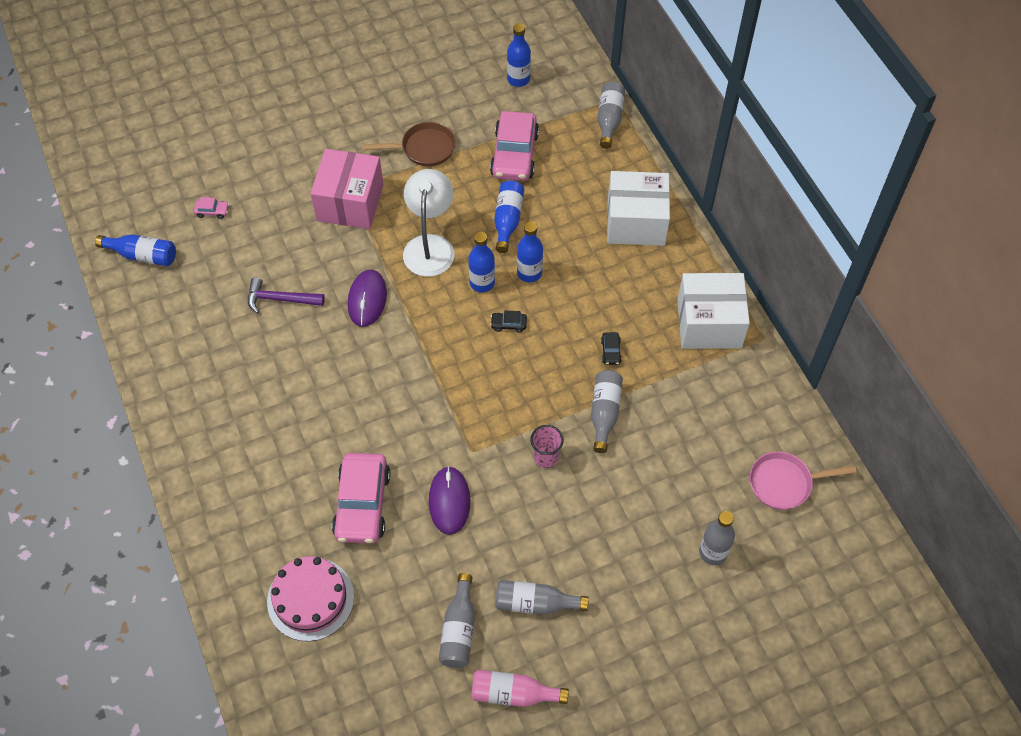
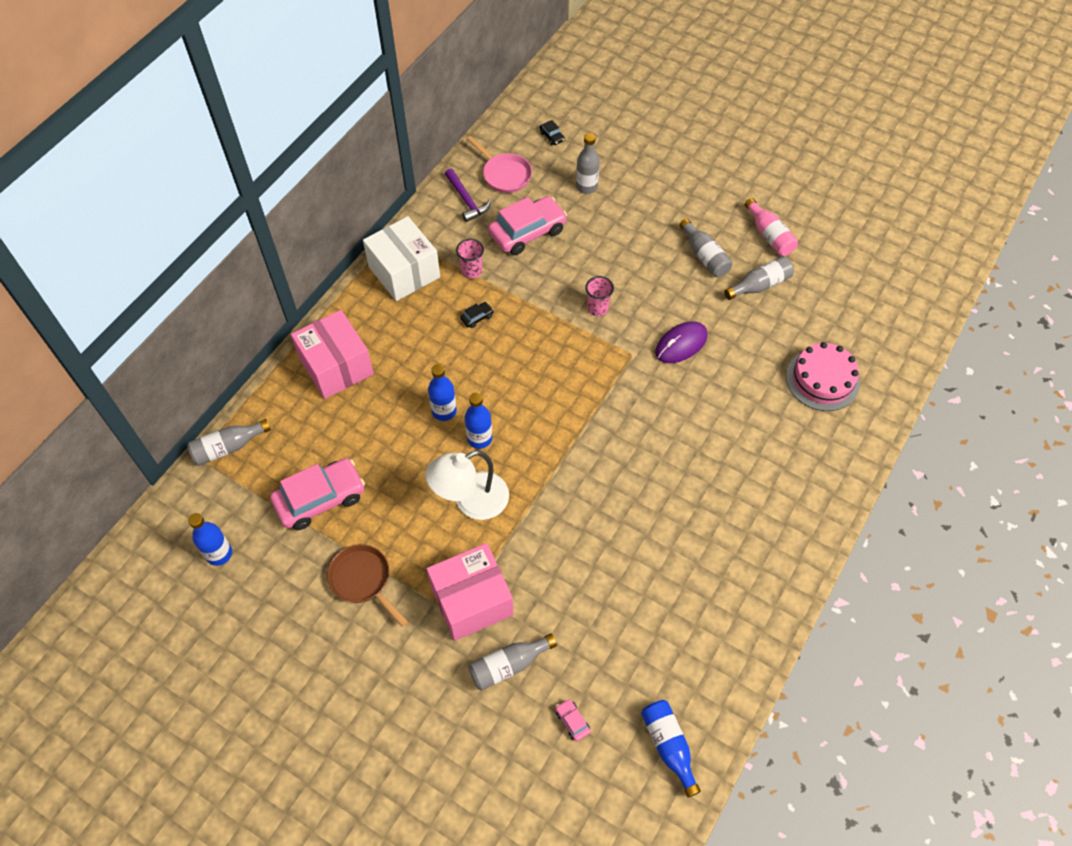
camera: 125 degrees left, 0 degrees up
purple hammer [248,278,325,314] -> purple hammer moved to [445,169,491,222]
pink car [332,453,390,543] -> pink car moved to [488,196,567,255]
purple mouse [348,270,387,327] -> none
black car [490,311,527,333] -> black car moved to [540,120,565,145]
blue bottle [494,180,524,253] -> none
grey bottle [591,370,623,453] -> grey bottle moved to [468,633,557,691]
white box [607,171,670,246] -> pink box [291,310,374,399]
none -> pink cup [456,239,484,279]

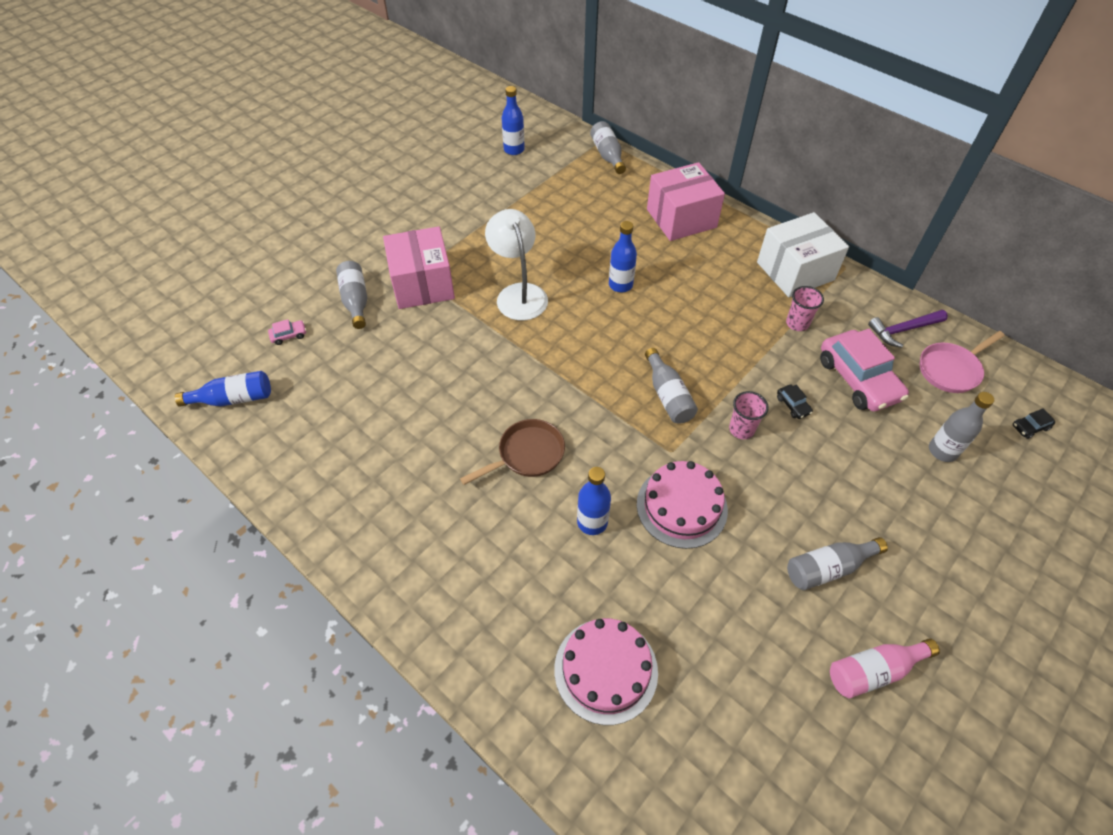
camera: 100 degrees right, 5 degrees down
pink car [270,458,365,530] -> none
brown pan [327,544,408,627] -> brown pan moved to [460,419,565,485]
black car [460,302,494,328] -> black car moved to [777,385,813,419]
blue bottle [465,393,492,449] -> blue bottle moved to [577,467,611,535]
purple mouse [655,321,708,363] -> pink cake [637,461,728,549]
grey bottle [724,256,794,300] -> grey bottle moved to [645,348,698,424]

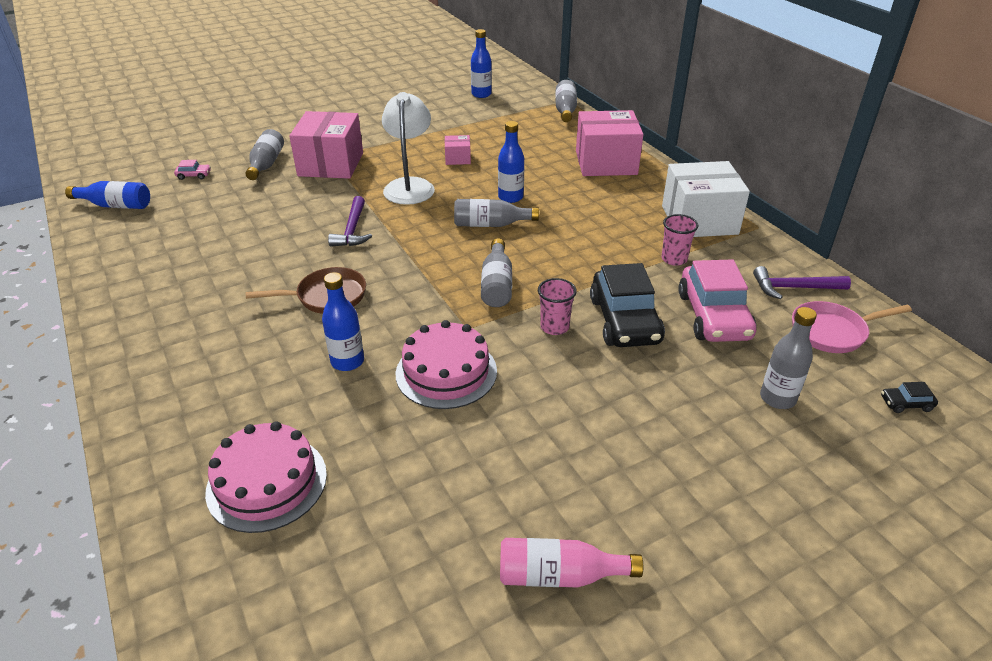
camera: 20 degrees right, 15 degrees down
black car [777,385,813,419] -> black car [590,263,665,347], size x2.45
grey bottle [787,537,888,590] -> grey bottle moved to [454,199,539,227]
none -> purple hammer [328,196,372,247]
none -> pink box [445,135,471,165]

